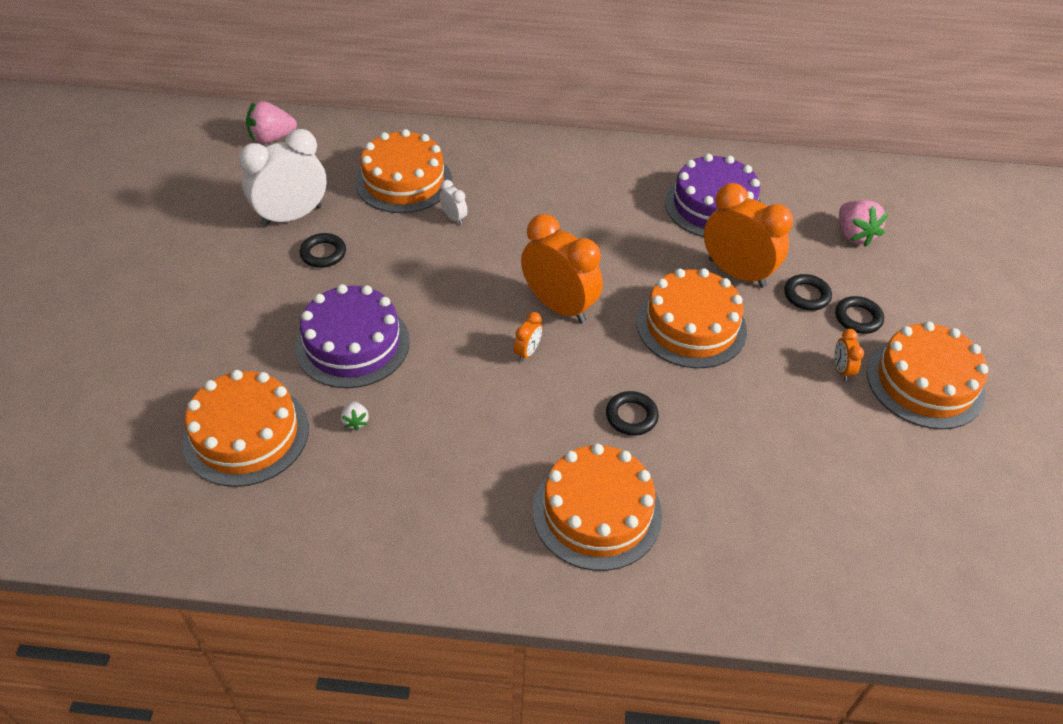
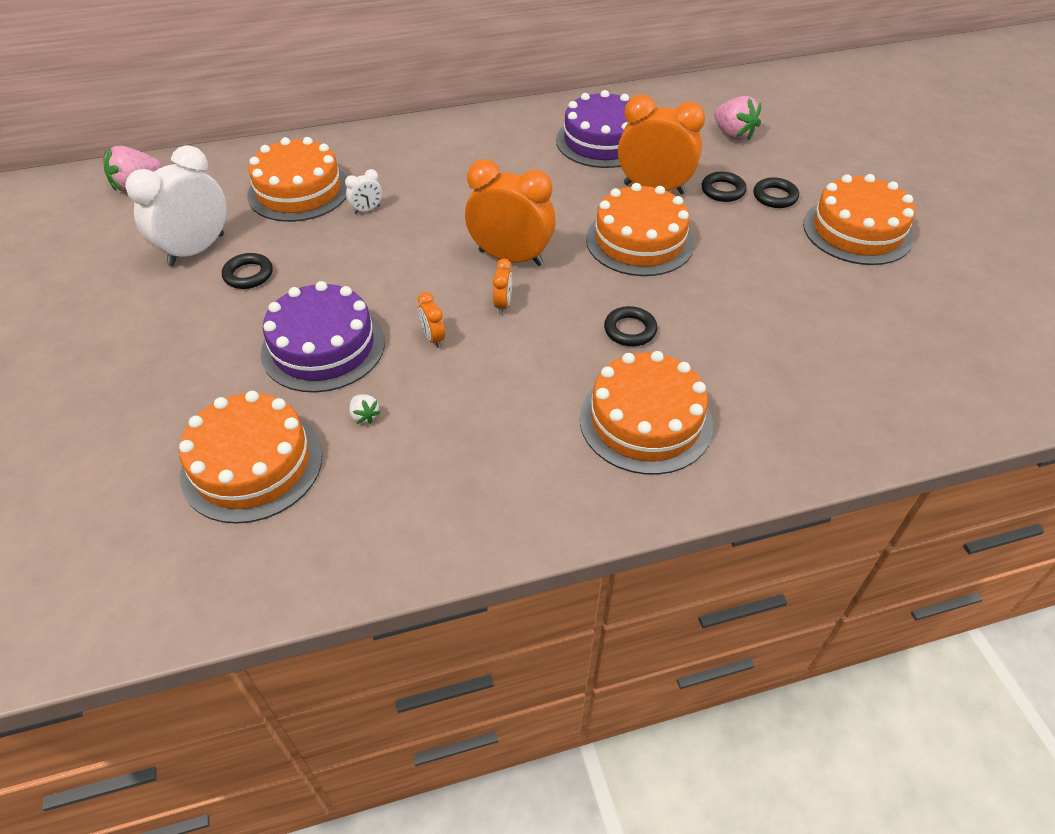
camera: 20 degrees left, 0 degrees up
white clock [440,180,467,225] -> white clock turned 120 degrees clockwise [345,169,382,214]
orange clock [835,329,864,381] -> orange clock moved to [418,292,445,348]

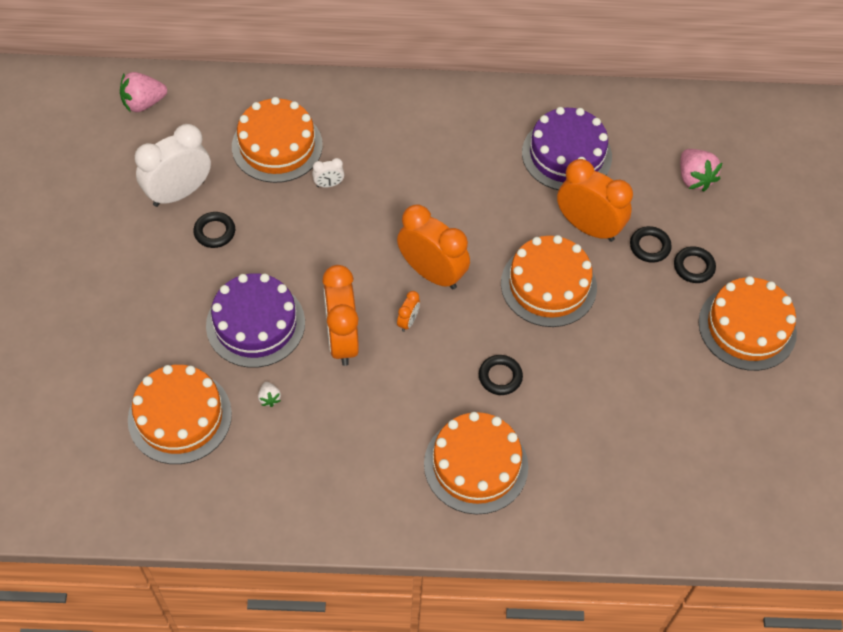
camera: 15 degrees right, 10 degrees up
orange clock [418,292,445,348] -> orange clock [322,265,359,366], size x2.31

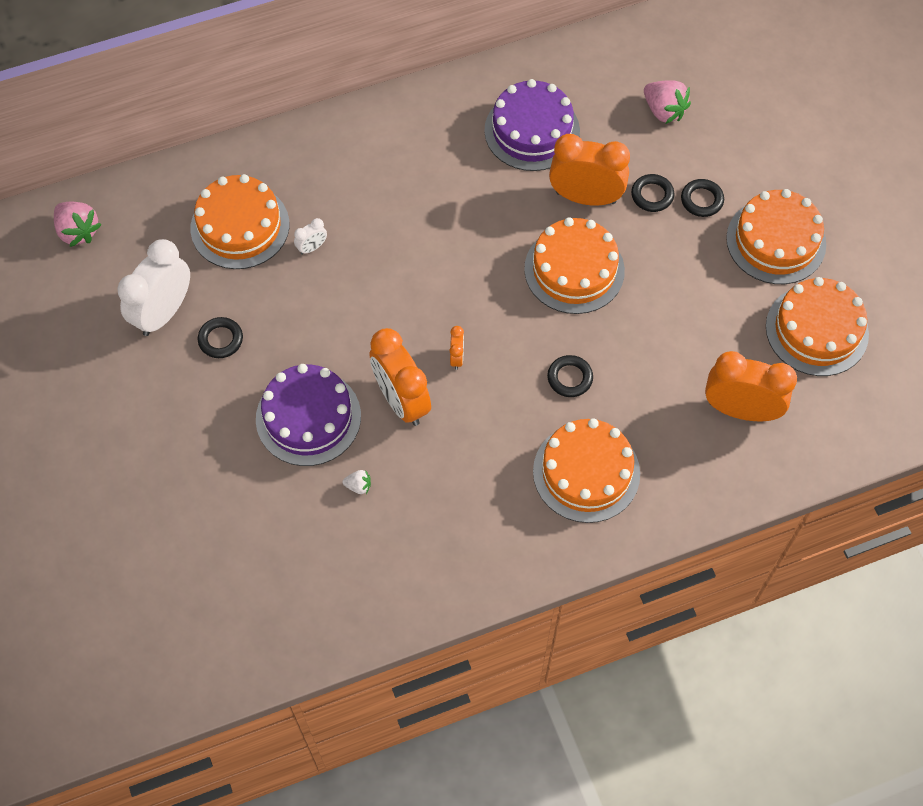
camera: 20 degrees left, 5 degrees up
pink strawberry [120,72,167,113] -> pink strawberry turned 90 degrees counterclockwise [54,202,102,247]
orange cake [128,365,232,464] -> orange cake moved to [766,277,869,376]
white strawberry [258,382,281,407] -> white strawberry turned 45 degrees counterclockwise [343,470,371,494]
orange clock [397,205,470,289] -> orange clock moved to [705,351,797,421]

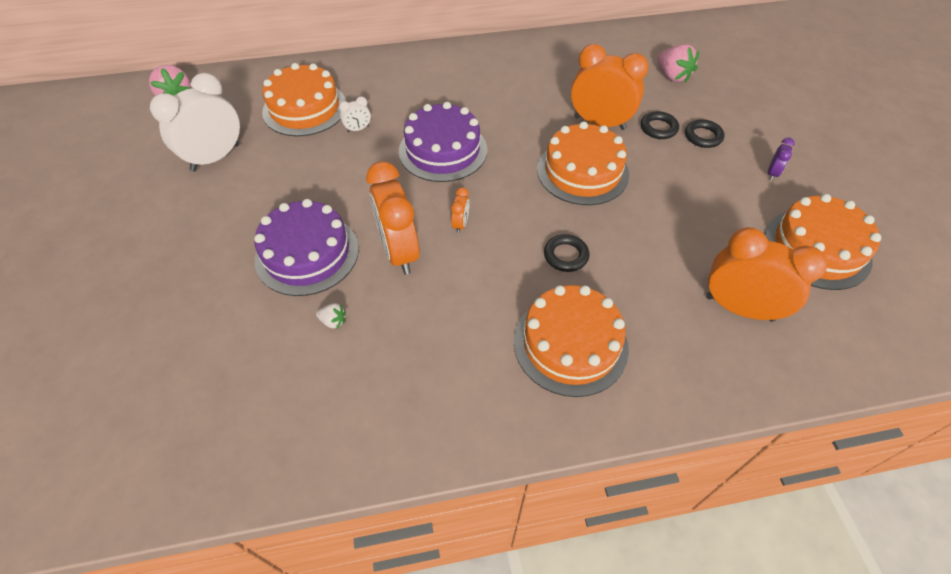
camera: 10 degrees right, 10 degrees down
black ring [198,317,243,358] -> none
purple cake [484,79,580,171] -> purple cake moved to [399,102,487,182]
orange cake [726,189,826,284] -> purple clock [768,138,795,181]

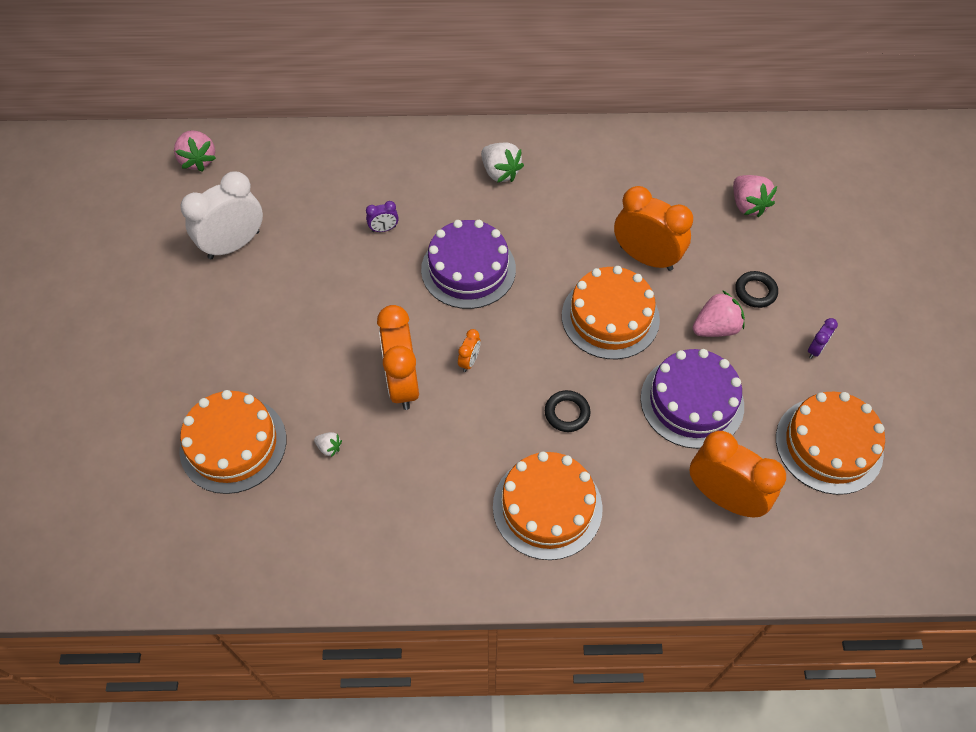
camera: 10 degrees right, 5 degrees up
purple cake [254,199,359,296] -> purple cake moved to [641,349,744,449]
orange cake [262,63,346,136] -> orange cake moved to [179,390,286,494]
white clock [339,97,371,133] -> purple clock [366,201,399,232]
black ring [641,111,679,139] -> none
none -> white strawberry [481,142,524,183]
none -> pink strawberry [693,290,745,337]

